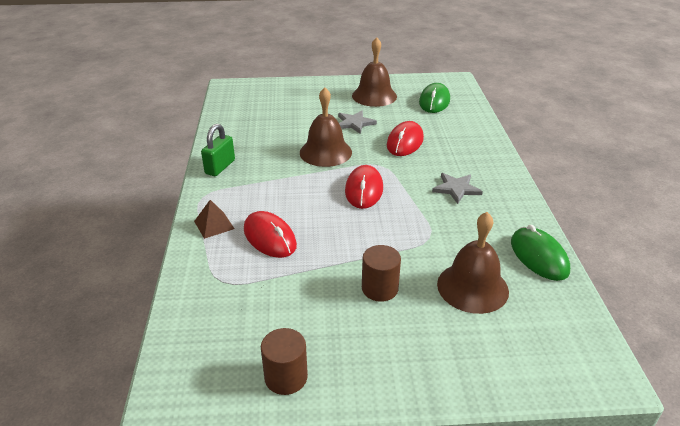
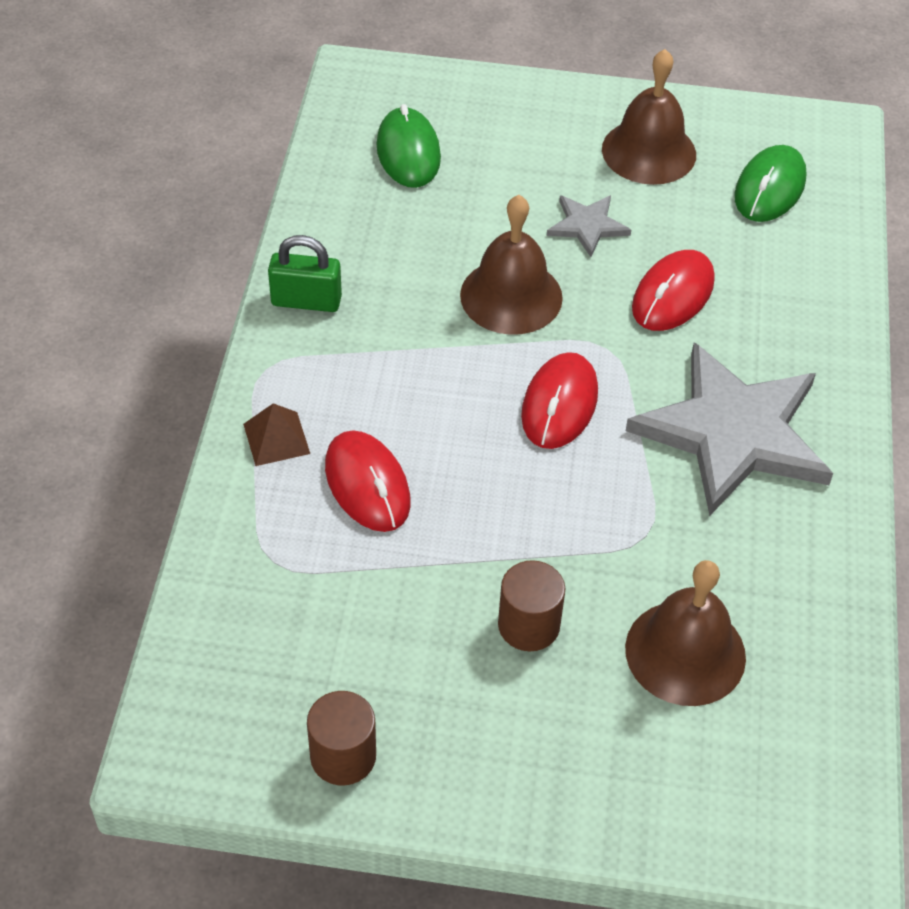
camera: 10 degrees right, 15 degrees up
green padlock [201,124,235,176] -> green padlock turned 60 degrees clockwise [268,235,342,312]
grey star [432,173,483,204] -> grey star [626,342,833,516], size x2.22
green mouse [511,225,570,281] -> green mouse moved to [376,104,441,188]

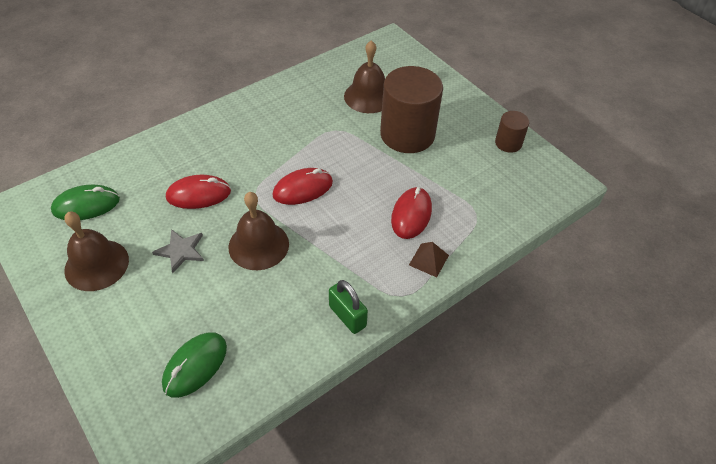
camera: 135 degrees left, 0 degrees up
brown cylinder [498,560,565,651] -> brown cylinder [380,66,443,153], size x2.04
grey star [626,342,833,516] -> none

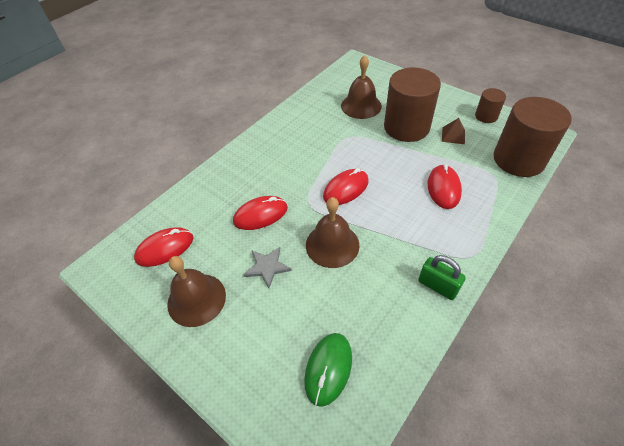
camera: 10 degrees left, 0 degrees up
green mouse [51,185,120,220] -> red mouse [134,227,193,267]
brown pyramid [409,242,449,277] -> brown pyramid moved to [442,118,465,144]
none -> brown cylinder [494,97,572,177]

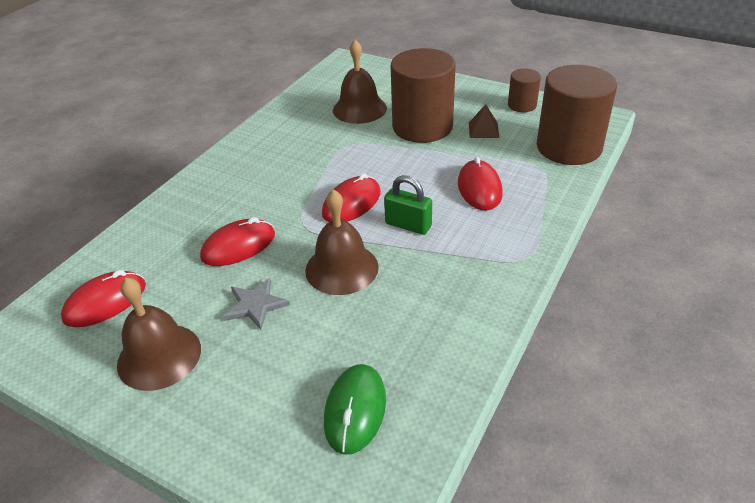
camera: 10 degrees left, 10 degrees down
green padlock [418,255,466,300] -> green padlock moved to [384,175,432,235]

